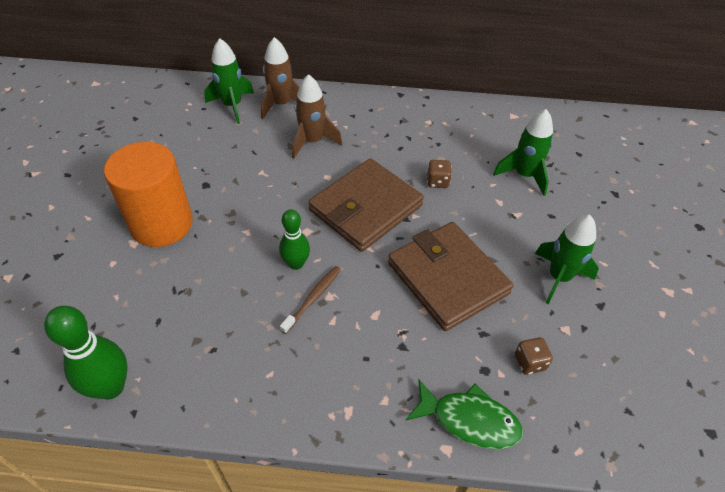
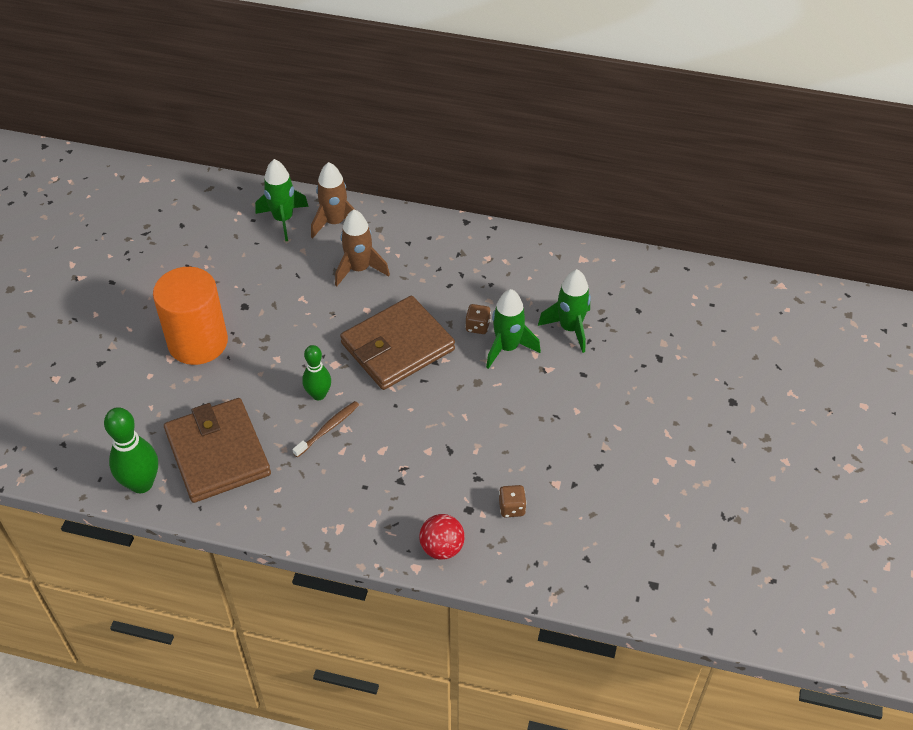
camera: 10 degrees right, 0 degrees up
brown wallet [388,222,513,331] -> brown wallet moved to [164,398,271,503]
green fish [406,379,523,449] -> red ball [419,514,465,560]
green rocket [535,215,599,304] -> green rocket moved to [486,289,541,369]

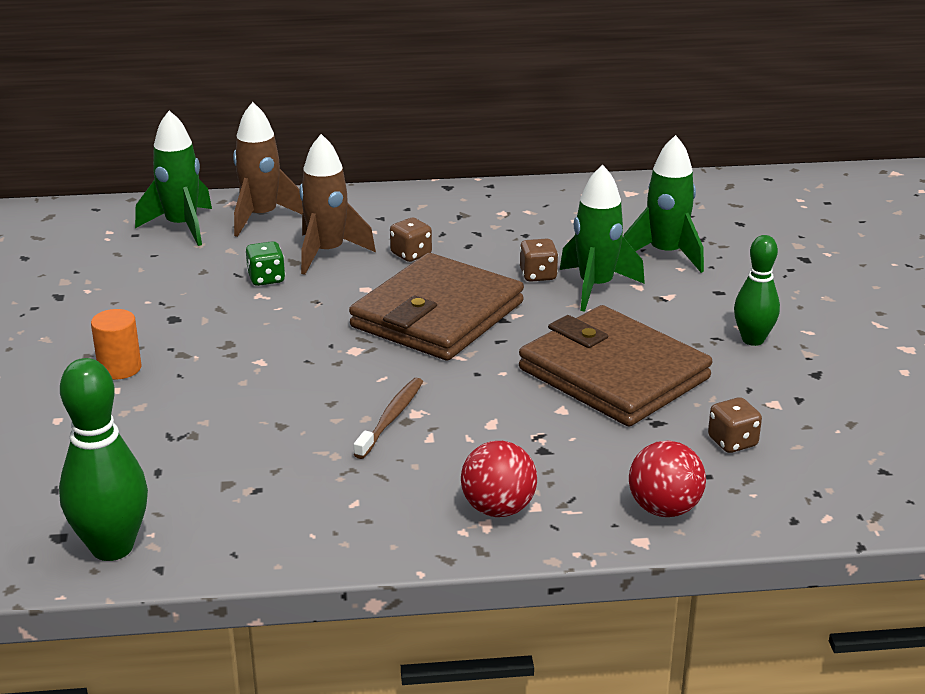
camera: 20 degrees left, 20 degrees down
orange cylinder [153,267,228,365] -> orange cylinder [91,309,141,379], size x0.43
brown wallet [164,398,271,503] -> brown wallet moved to [519,305,712,426]
green bowling pin [302,345,331,400] -> green bowling pin moved to [734,235,780,346]
none -> green dice [246,241,285,286]
none -> brown dice [390,218,432,262]
none -> red ball [461,441,537,517]

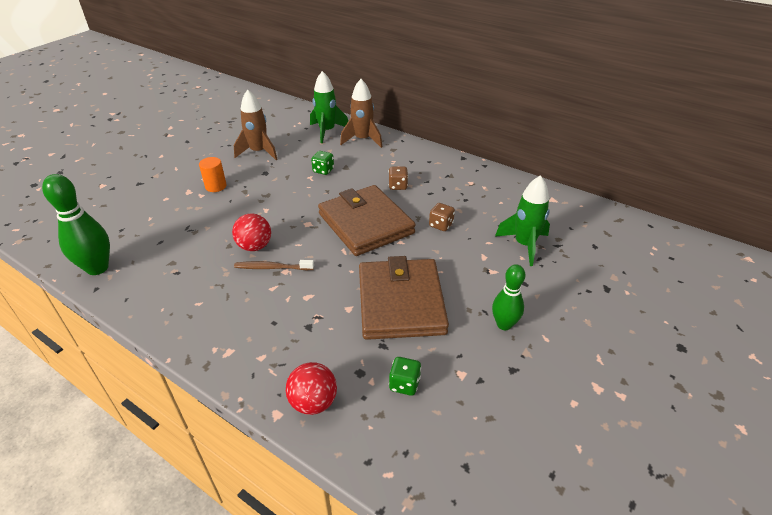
camera: 40 degrees right, 10 degrees up
brown rocket [299,134,376,275] -> brown rocket moved to [234,89,278,160]
brown wallet [349,253,524,361] -> brown wallet turned 75 degrees clockwise [318,185,416,256]
brown toothbrush [354,378,423,459] -> brown toothbrush turned 150 degrees counterclockwise [234,260,314,270]
red ball [461,441,537,517] -> red ball moved to [232,213,271,251]
green rocket [560,165,645,312] -> none
brown dice [708,397,762,453] -> green dice [389,357,421,396]

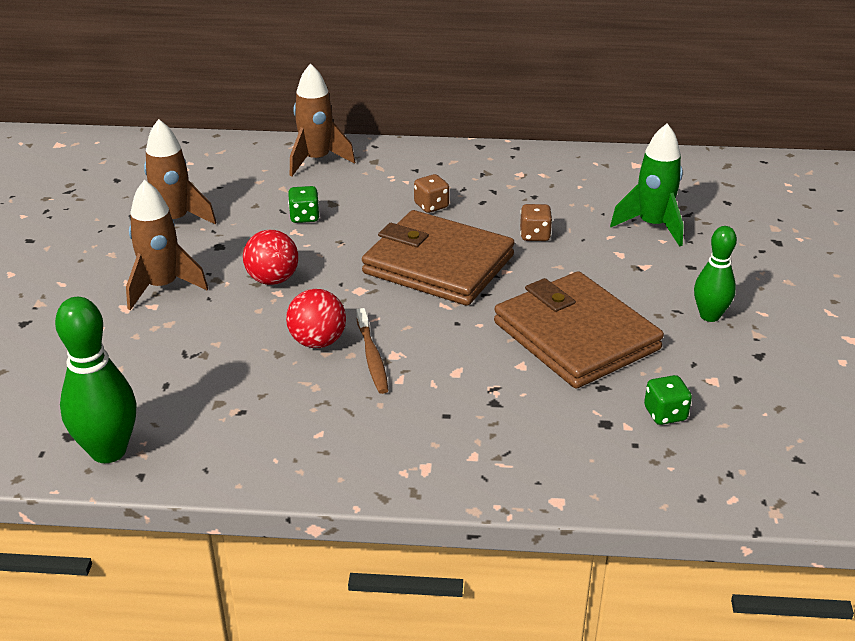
camera: 30 degrees left, 5 degrees down
orange cylinder [199,157,227,192] -> brown rocket [126,180,208,310]
brown toothbrush [234,260,314,270] -> brown toothbrush turned 75 degrees counterclockwise [356,308,389,394]
red ball [286,362,337,415] -> red ball moved to [243,230,298,285]
green rocket [310,71,348,143] -> none

